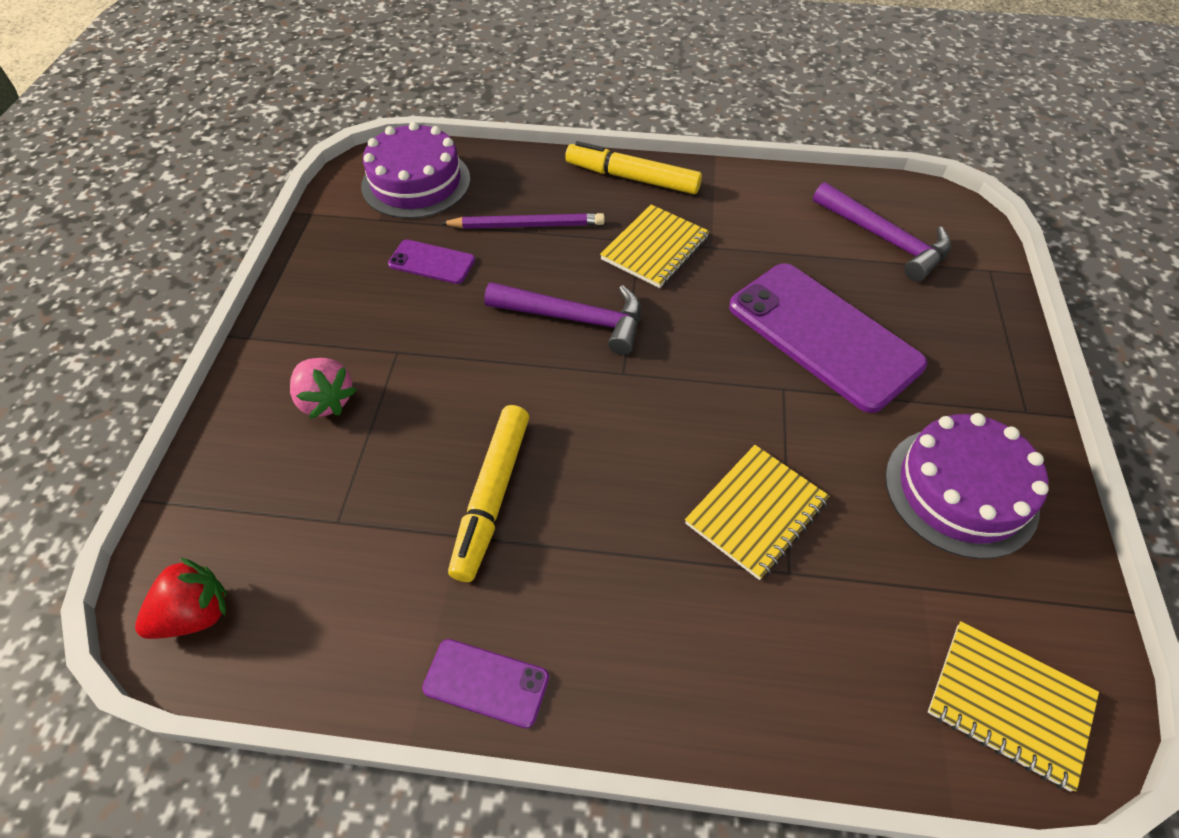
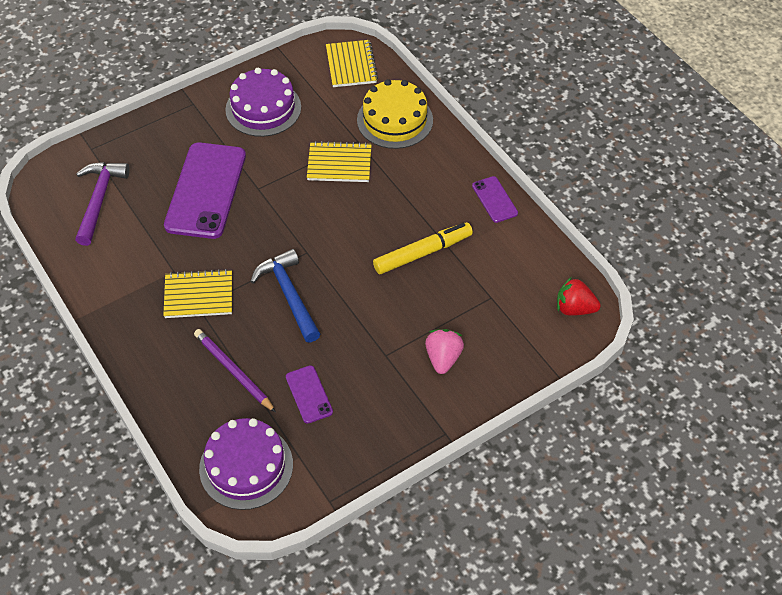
camera: 130 degrees left, 0 degrees up
purple hammer [484,282,641,355] -> blue hammer [250,249,321,342]
yellow marker [565,141,702,194] -> none
none -> yellow cake [357,79,433,149]

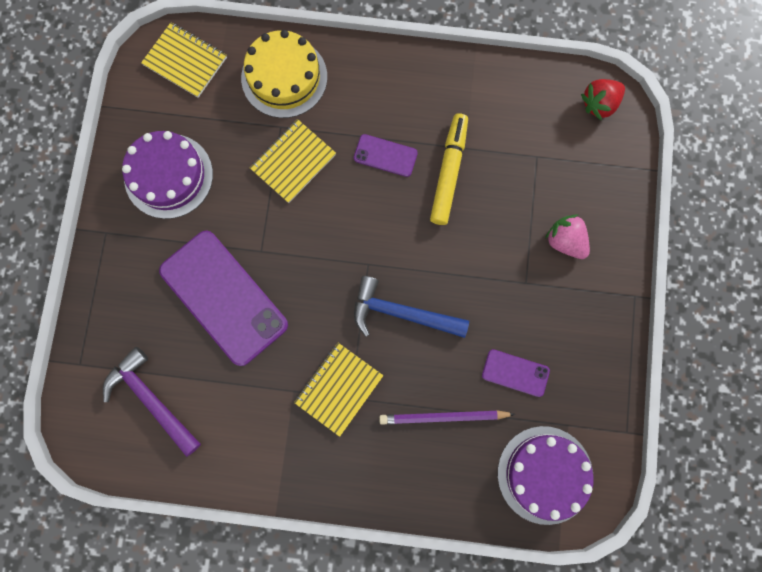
camera: 50 degrees left, 25 degrees up
purple phone [472,176,518,223] -> purple phone moved to [354,134,418,177]

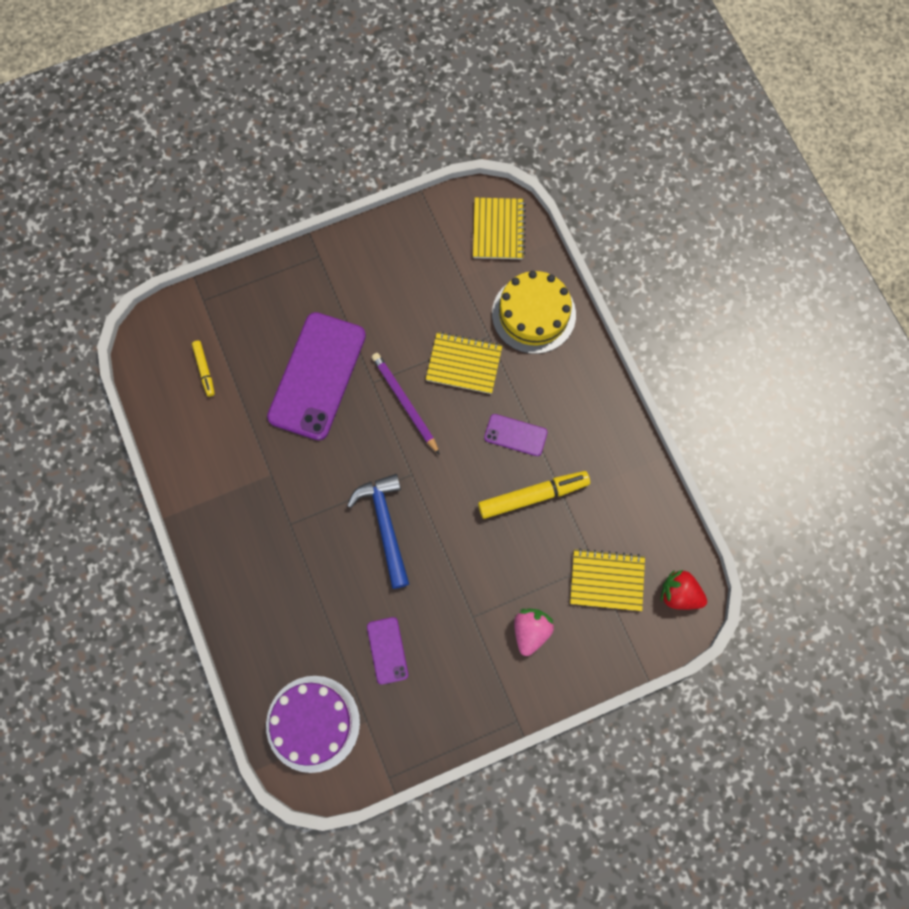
camera: 60 degrees right, 5 degrees down
purple hammer [103,347,201,457] -> yellow marker [192,341,215,397]
purple cake [122,131,213,219] -> none
yellow notebook [294,343,384,437] -> yellow notebook moved to [570,548,645,611]
purple phone [354,134,418,177] -> purple phone turned 60 degrees counterclockwise [484,414,547,456]
purple pencil [379,410,515,425] -> purple pencil moved to [372,353,440,455]

